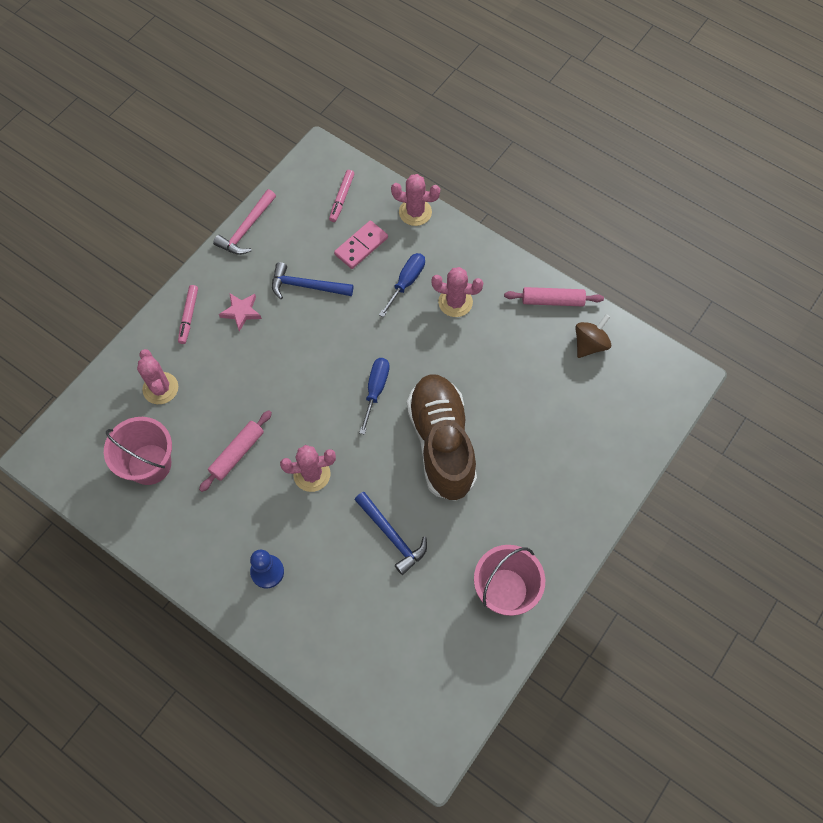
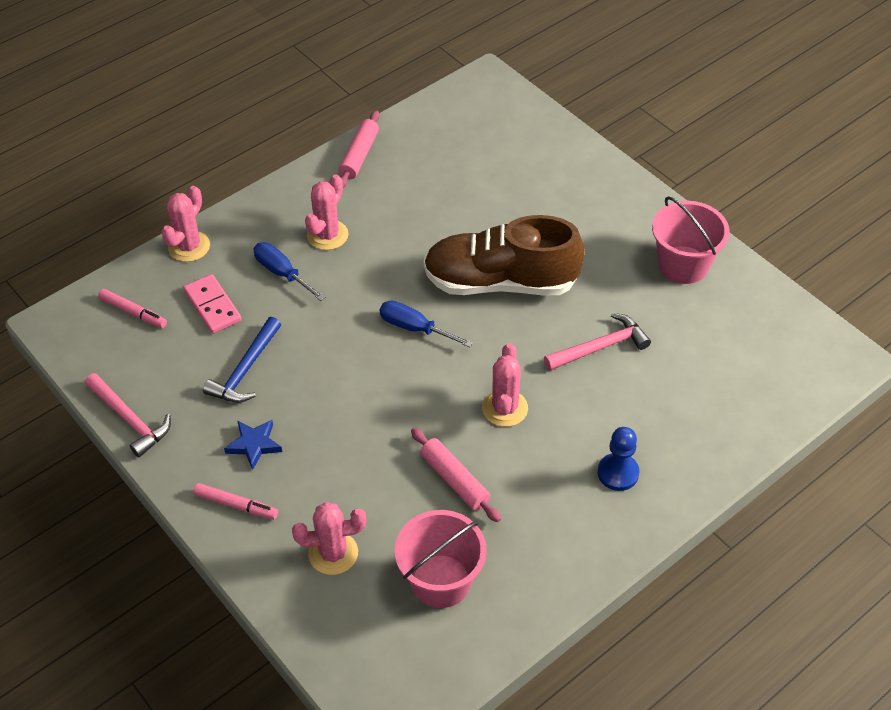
camera: 75 degrees left, 15 degrees down
pink star [219,293,262,332] -> blue star [224,420,282,470]
blue hammer [355,492,427,575] -> pink hammer [544,313,651,371]
brown spinning top [575,314,611,358] -> none

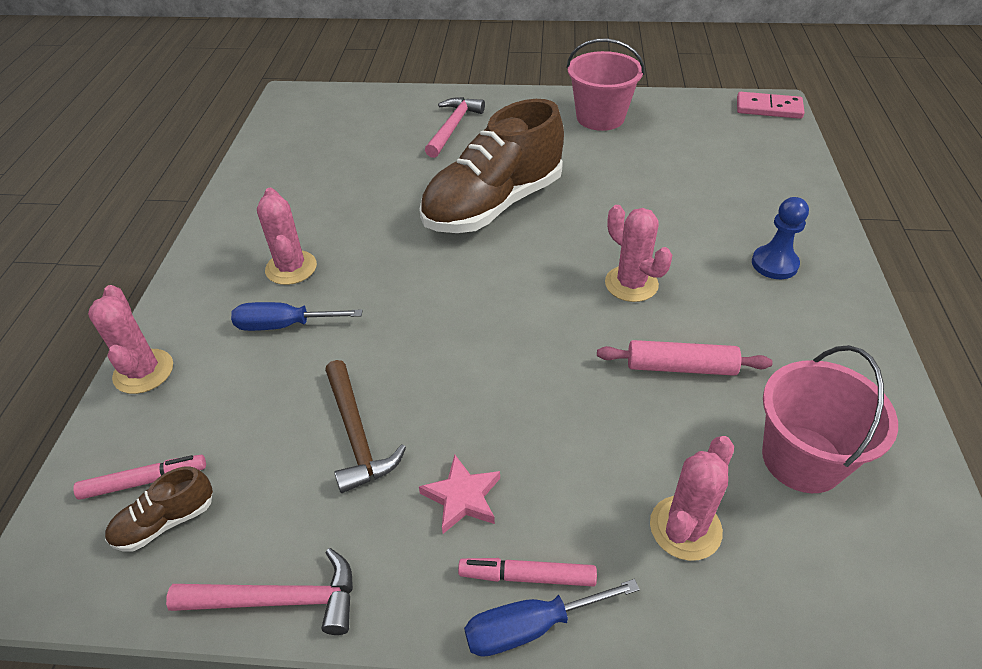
camera: 45 degrees left, 5 degrees down
pink domino [183,274,242,334] -> pink domino moved to [737,92,805,119]
pink marker [194,483,278,520] -> pink marker turned 150 degrees counterclockwise [458,558,597,587]
blue hammer [203,317,281,403] -> brown hammer [325,360,406,493]
blue star [224,420,282,470] -> pink star [419,455,500,534]
pink rolling pin [338,111,380,188] -> none
blue screwdriver [380,300,473,347] -> blue screwdriver moved to [464,579,640,657]
pink hammer [544,313,651,371] -> pink hammer moved to [425,97,485,158]
none -> brown shoe [105,466,213,552]

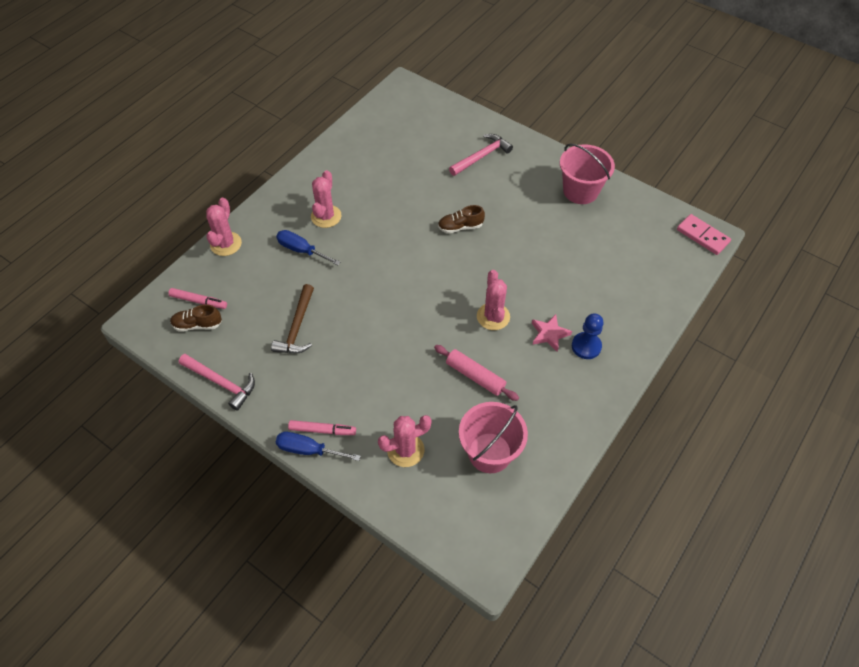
camera: 30 degrees right, 10 degrees up
brown shoe [419,99,564,233] -> brown shoe [438,205,485,233], size x0.41
pink star [419,455,500,534] -> pink star moved to [532,314,572,352]
pink marker [458,558,597,587] -> pink marker turned 150 degrees clockwise [288,420,356,435]

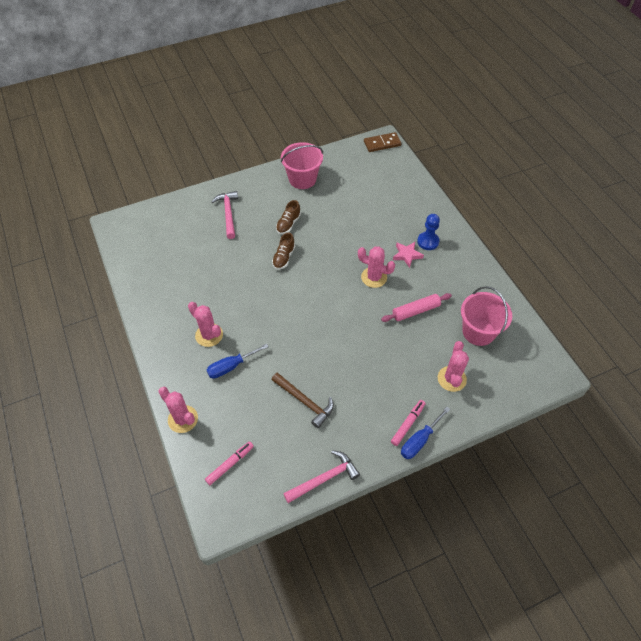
camera: 60 degrees left, 0 degrees up
brown shoe [170,304,222,332] -> brown shoe moved to [276,200,301,234]
pink domino [677,214,731,255] -> brown domino [364,132,402,152]

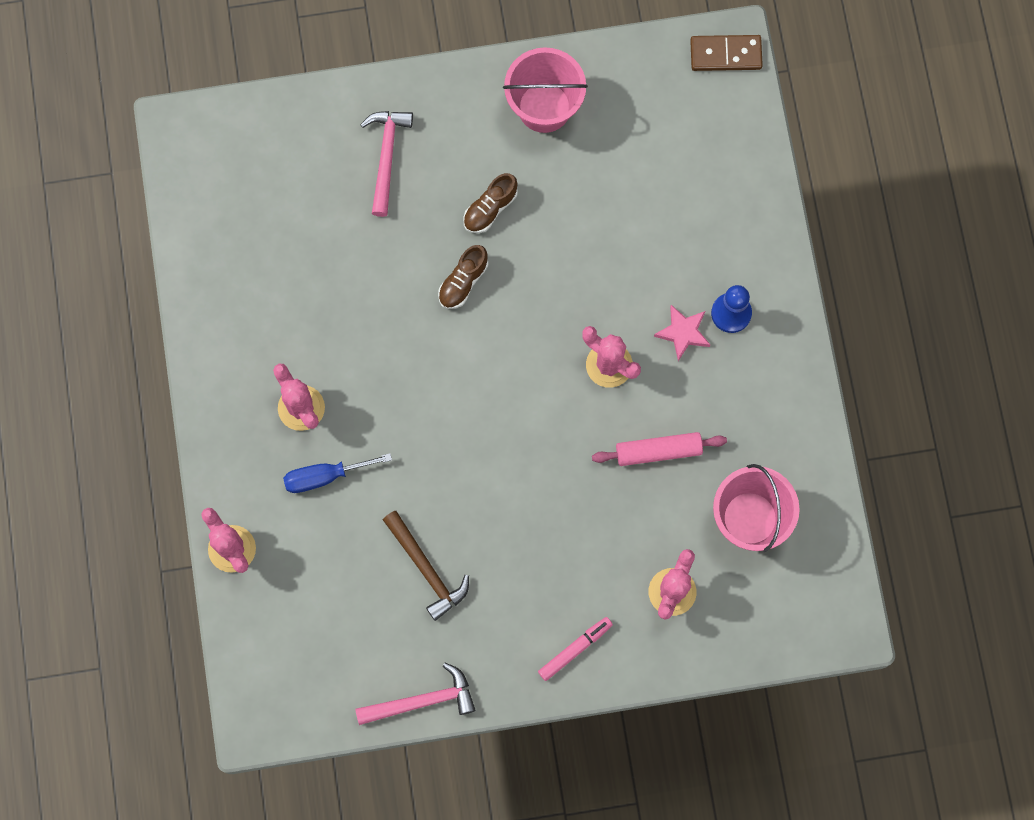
camera: 15 degrees right, 20 degrees up
pink marker [205,441,254,485] -> none
blue screwdriver [401,407,450,459] -> none

